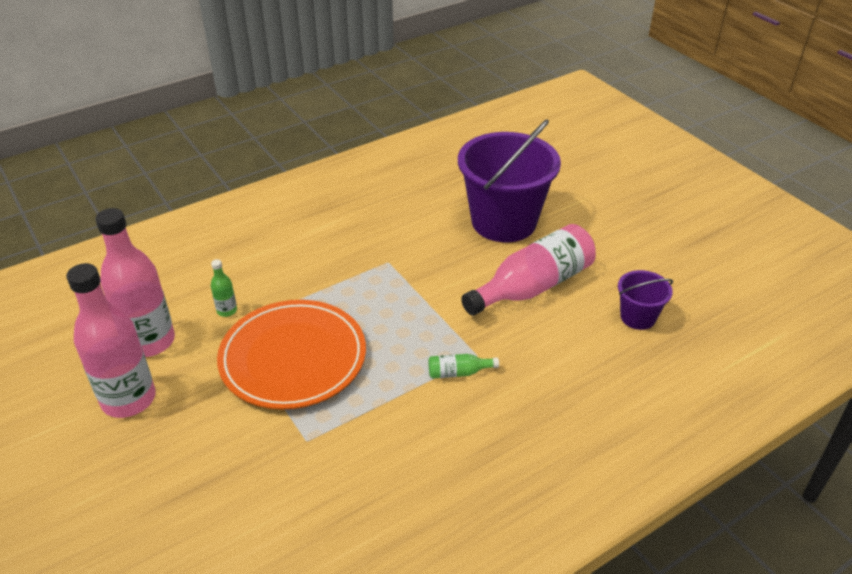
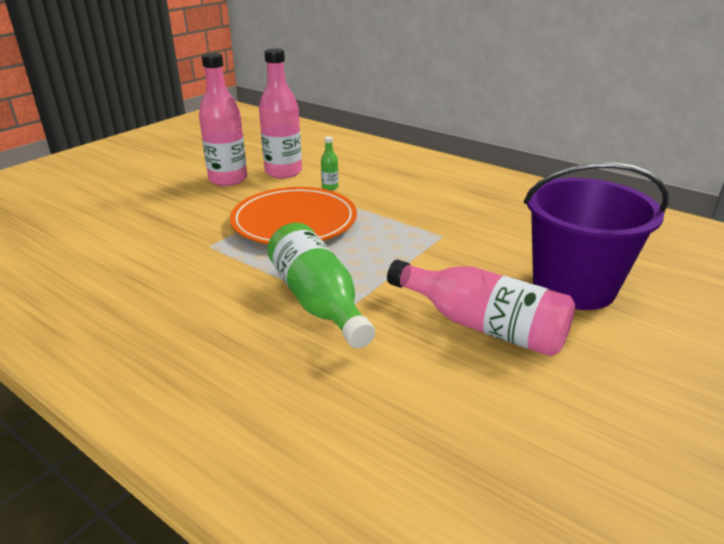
camera: 70 degrees right, 10 degrees down
green bottle [429,354,499,379] -> green bottle [267,223,375,348], size x2.38
purple bucket [618,270,673,330] -> none

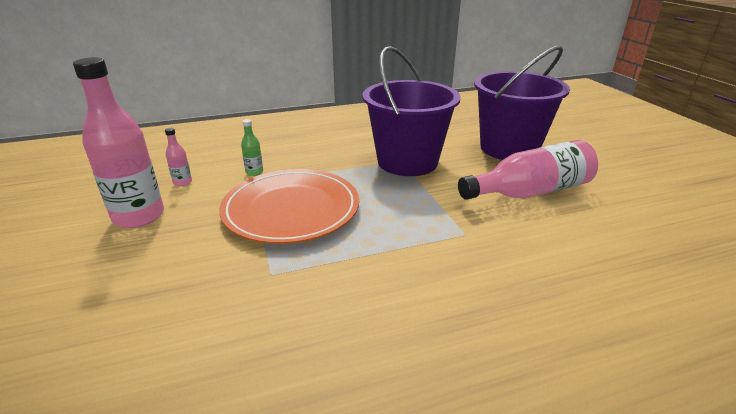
camera: 55 degrees left, 0 degrees up
pink bottle [259,48,302,179] -> pink bottle [165,128,192,186], size x0.42
green bottle [267,223,375,348] -> none
none -> purple bucket [363,46,461,176]

